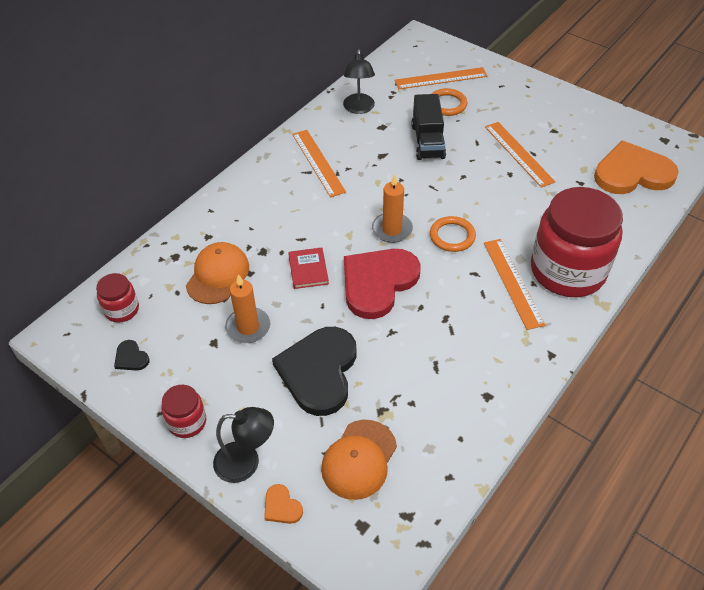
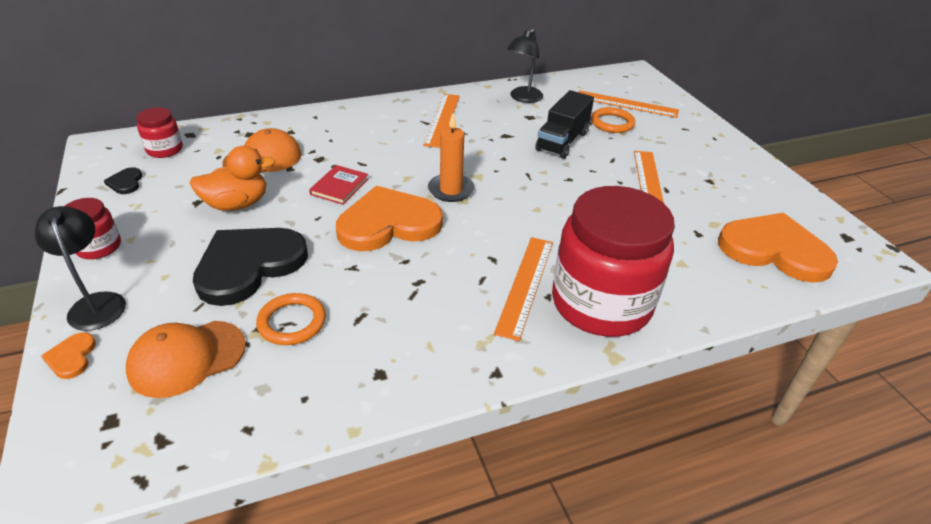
camera: 30 degrees right, 10 degrees down
black lamp [213,407,274,483] -> black lamp turned 150 degrees counterclockwise [35,206,126,331]
orange candle [225,274,270,343] -> orange duck [190,146,276,211]
red heart [344,249,420,319] -> orange heart [336,186,443,251]
orange ring [430,216,476,252] -> orange ring moved to [256,293,326,345]

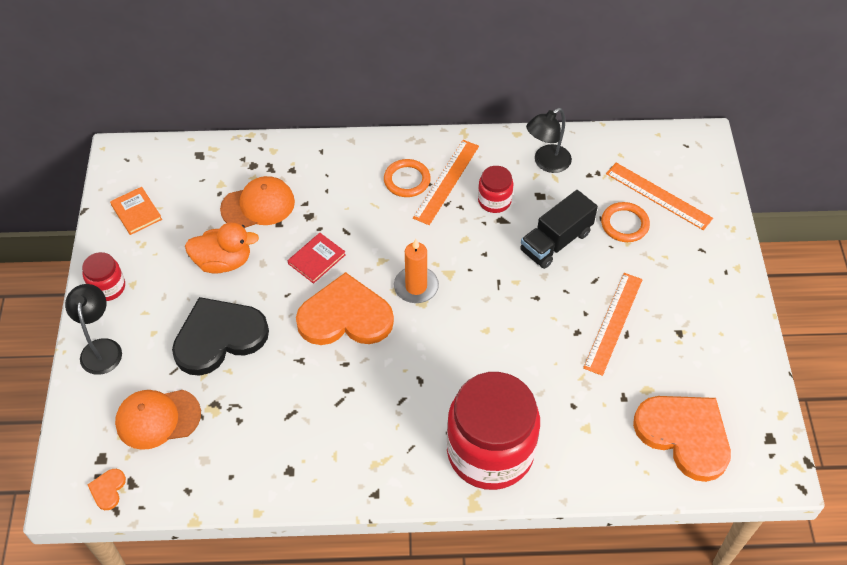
camera: 20 degrees right, 15 degrees up
orange heart [41,332,96,379] -> orange heart moved to [87,469,126,510]
black heart [104,167,142,194] -> orange book [110,187,162,235]
red jar [137,107,183,158] -> red jar moved to [478,166,513,213]
orange ring [256,293,326,345] -> orange ring moved to [384,159,431,197]
orange ruler [494,237,553,341] -> none

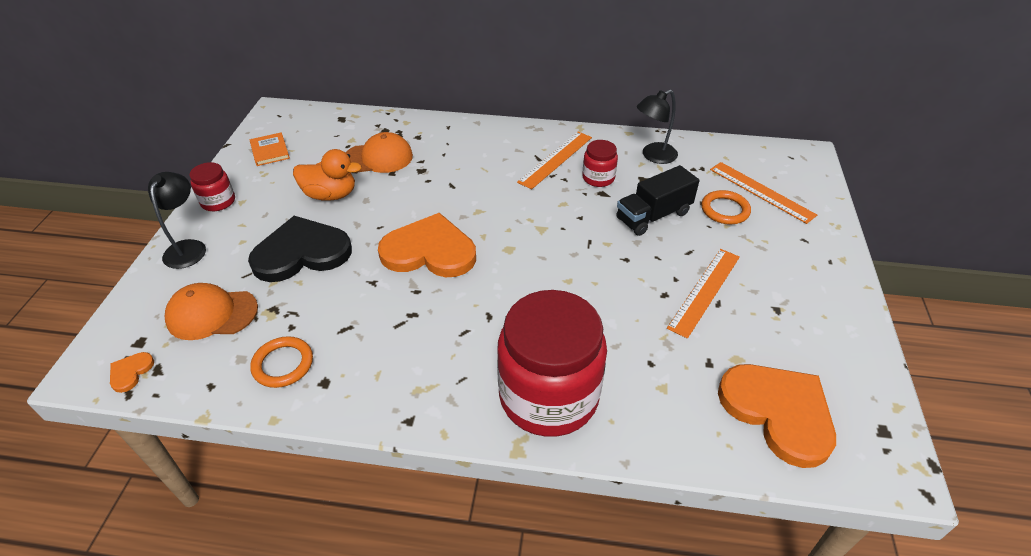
camera: 10 degrees right, 10 degrees down
red book [287,233,346,284] -> none
orange ring [384,159,431,197] -> orange ring moved to [250,336,313,388]
orange candle [394,239,439,303] -> none

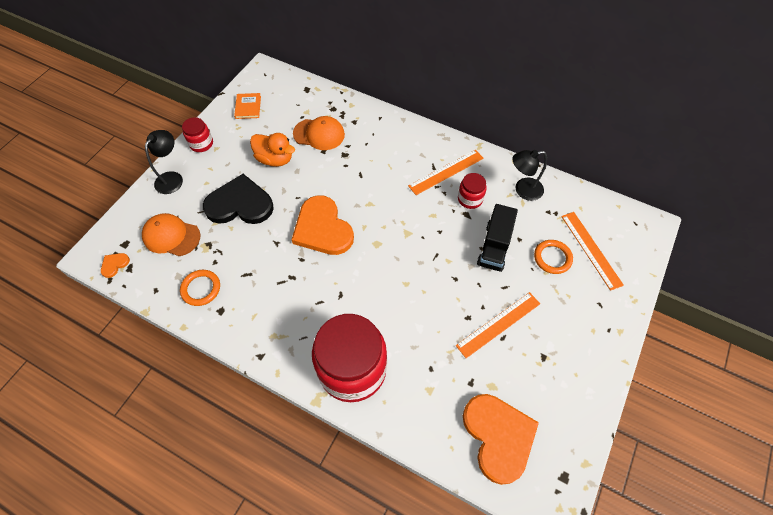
camera: 20 degrees right, 15 degrees up
orange heart [378,213,476,277] -> orange heart turned 150 degrees counterclockwise [291,195,354,255]
black truck [617,165,699,236] -> black truck turned 60 degrees counterclockwise [477,204,518,272]

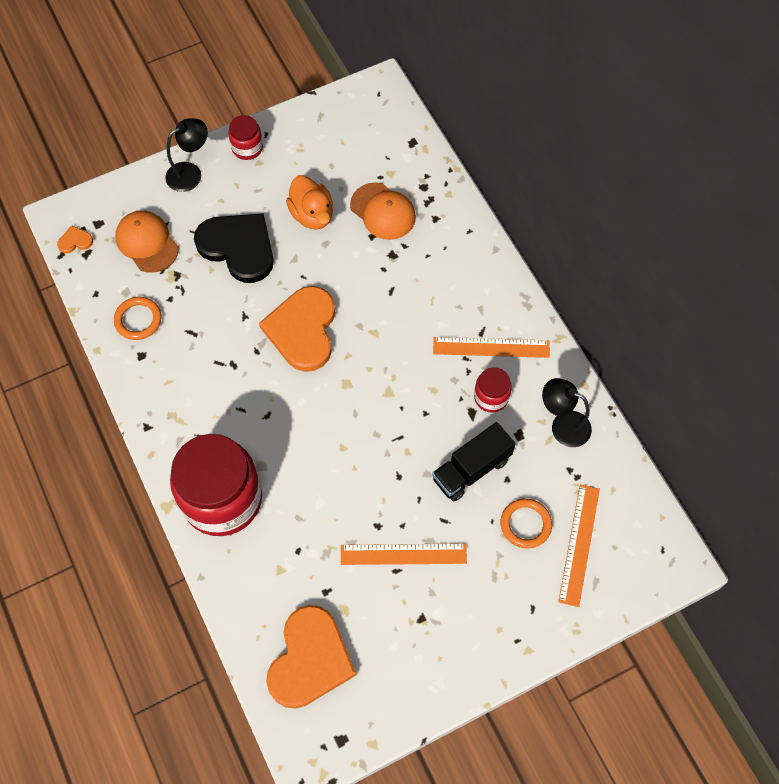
camera: 35 degrees right, 5 degrees up
orange book [234,93,261,119] -> none

